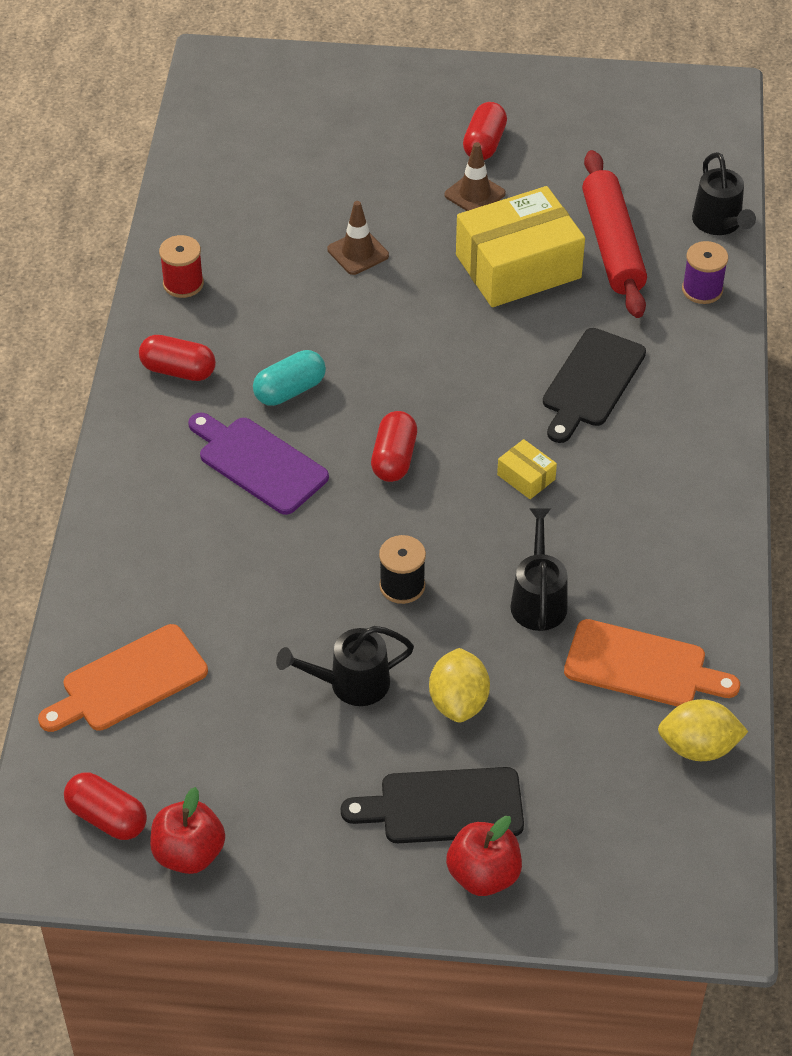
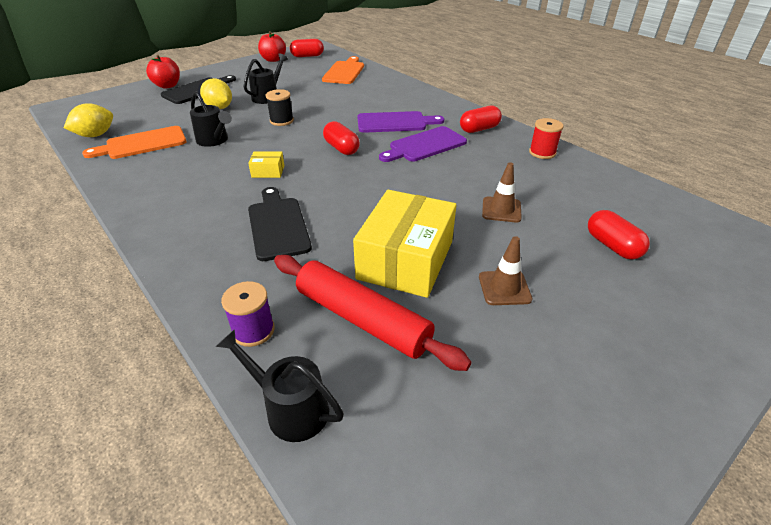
camera: 135 degrees right, 10 degrees down
turquoise capsule [253,350,326,406] -> purple cutting board [379,126,467,162]
red capsule [463,102,507,160] -> red capsule moved to [588,210,650,260]

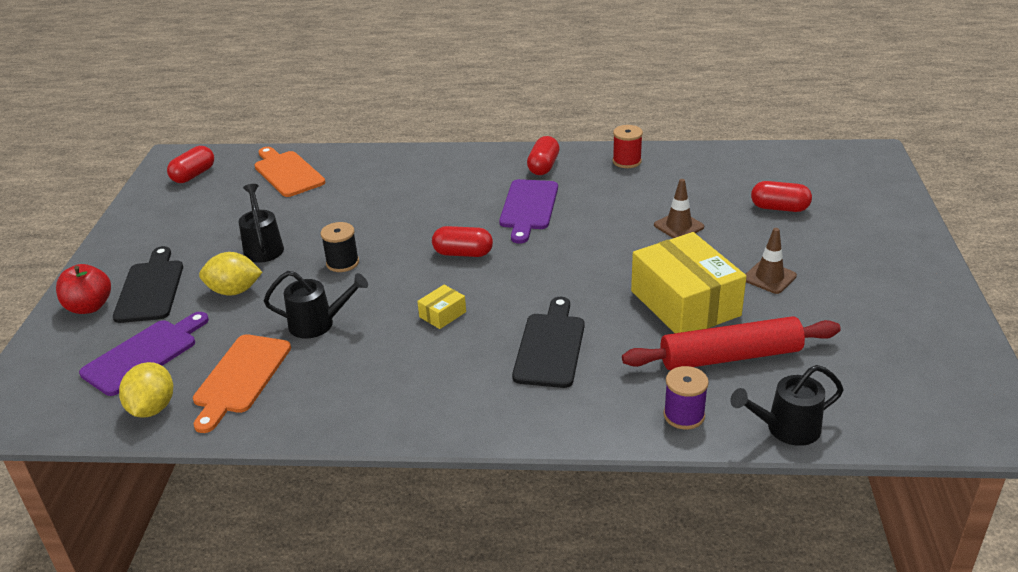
camera: 45 degrees left, 5 degrees down
black cutting board [248,187,312,261] -> black cutting board turned 75 degrees clockwise [512,297,585,388]
red apple [258,31,286,62] -> none
purple cutting board [357,111,444,133] -> purple cutting board moved to [79,312,209,396]

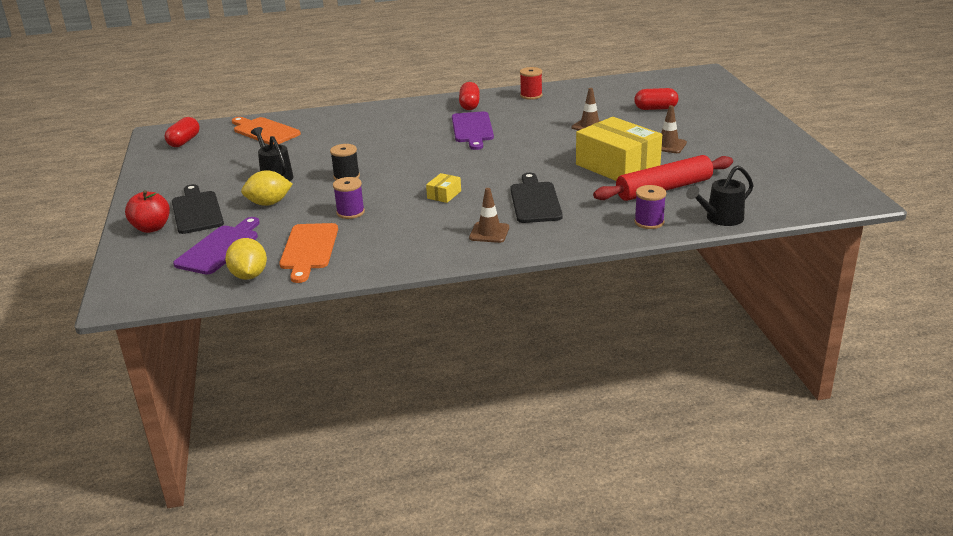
camera: 15 degrees left, 5 degrees down
black watering can [264,271,368,339] -> purple spool [333,177,365,219]
red capsule [432,226,493,257] -> none
none -> brown traffic cone [469,188,509,243]

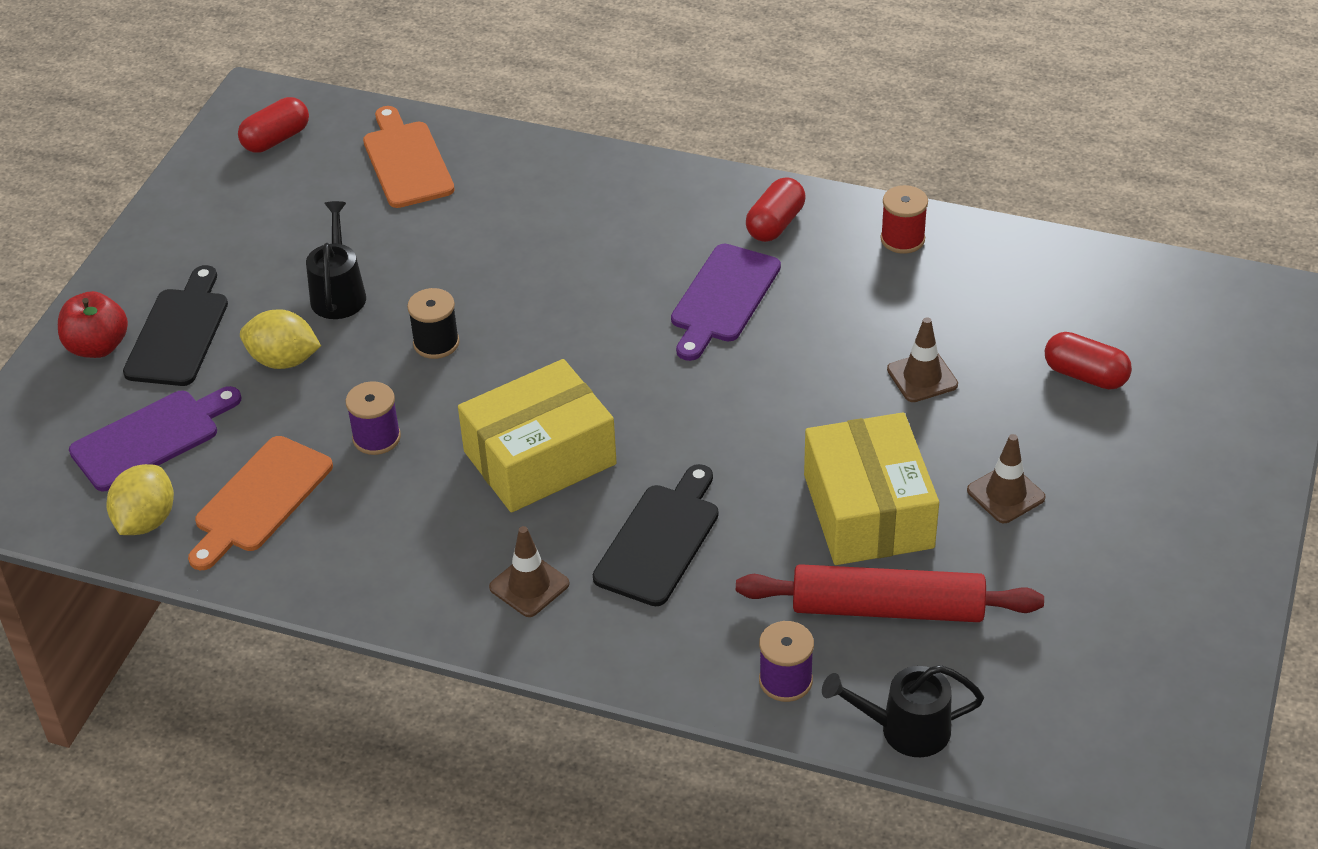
camera: 30 degrees right, 15 degrees up
yellow box [426,173,461,203] -> yellow box [458,359,617,513], size x2.40

